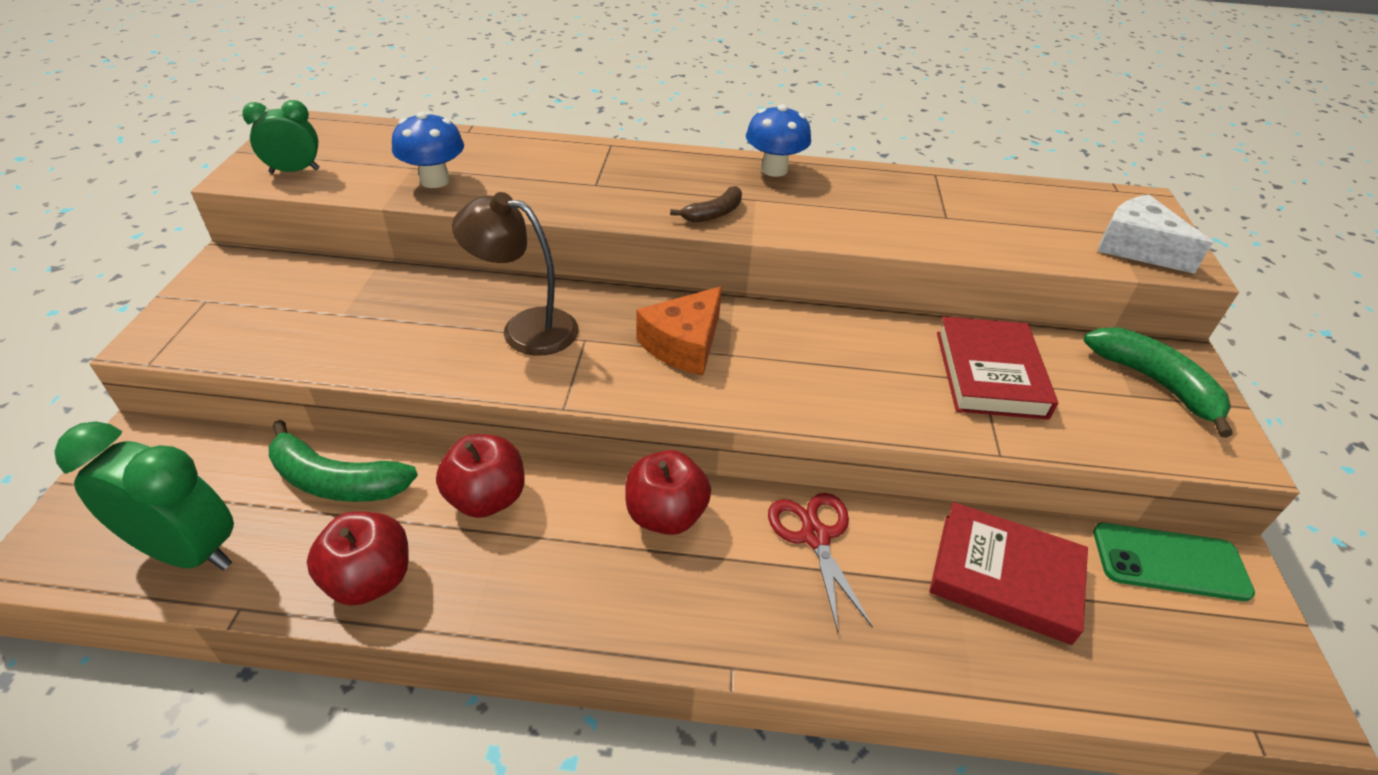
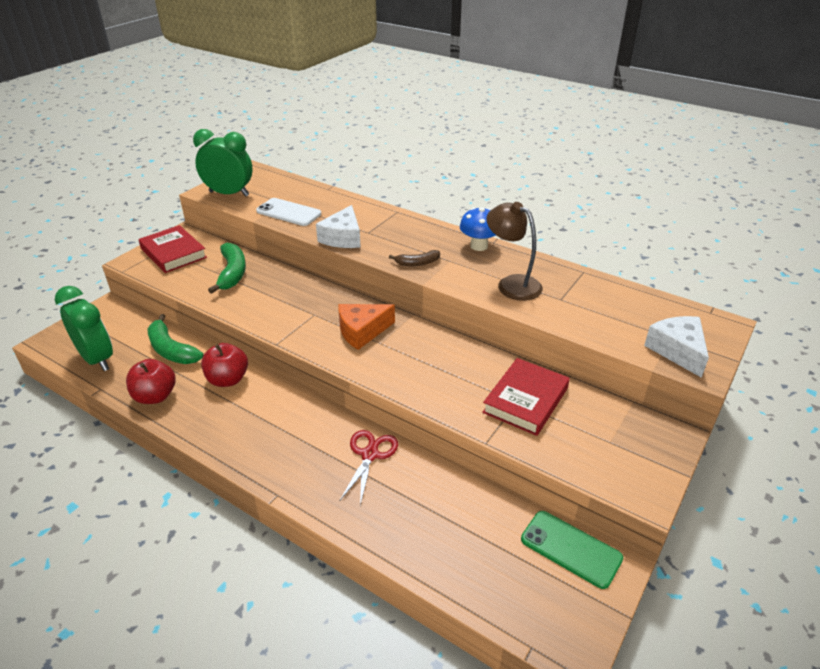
camera: 30 degrees right, 5 degrees down
green clock [242,100,320,174] -> green clock [193,129,252,196], size x1.70
blue mushroom [392,112,464,188] -> white phone [256,198,321,226]
brown lamp [452,192,578,356] -> brown lamp moved to [486,202,543,301]
red apple [625,450,711,535] -> none
red book [929,502,1088,645] -> red book moved to [138,225,207,273]
green banana [1084,327,1233,438] -> green banana moved to [208,243,246,294]
none -> white cheese [316,205,361,248]

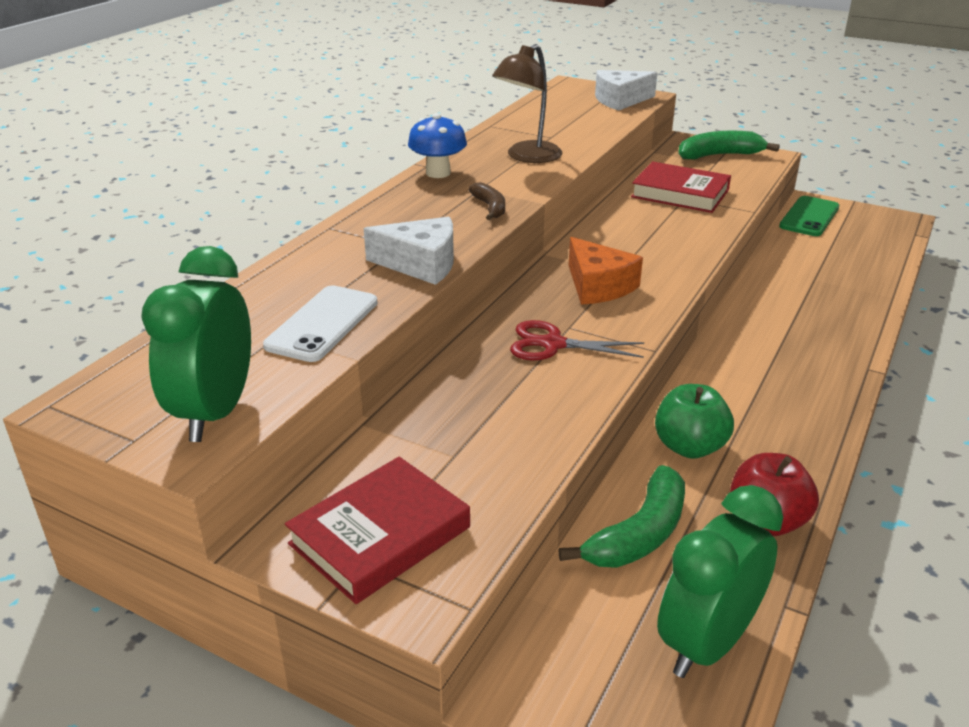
camera: 95 degrees left, 5 degrees down
red apple [201,343,248,387] -> green apple [655,384,734,459]
green banana [208,243,246,294] -> green banana moved to [678,131,780,159]
red scissors [340,430,398,505] -> red scissors moved to [510,320,644,360]

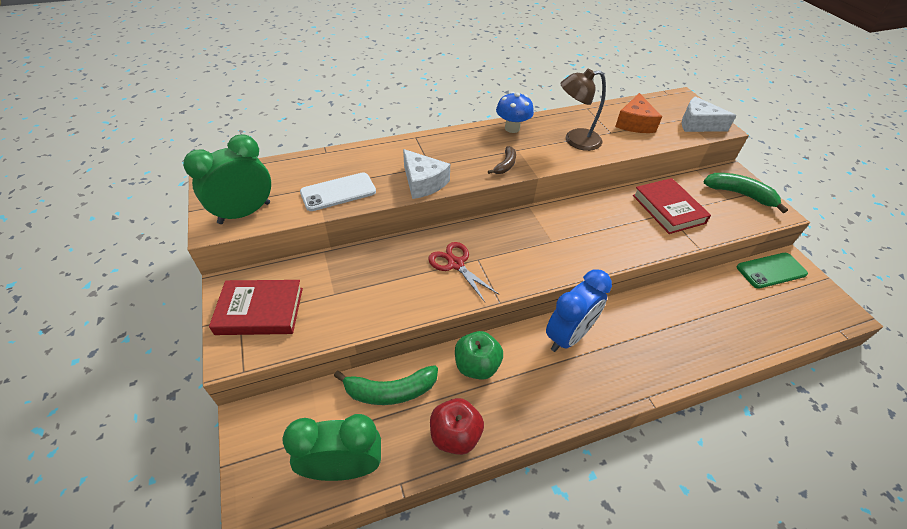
camera: 40 degrees right, 15 degrees up
orange cheese [569,237,643,305] -> orange cheese moved to [615,93,662,133]
none -> blue clock [546,270,612,352]

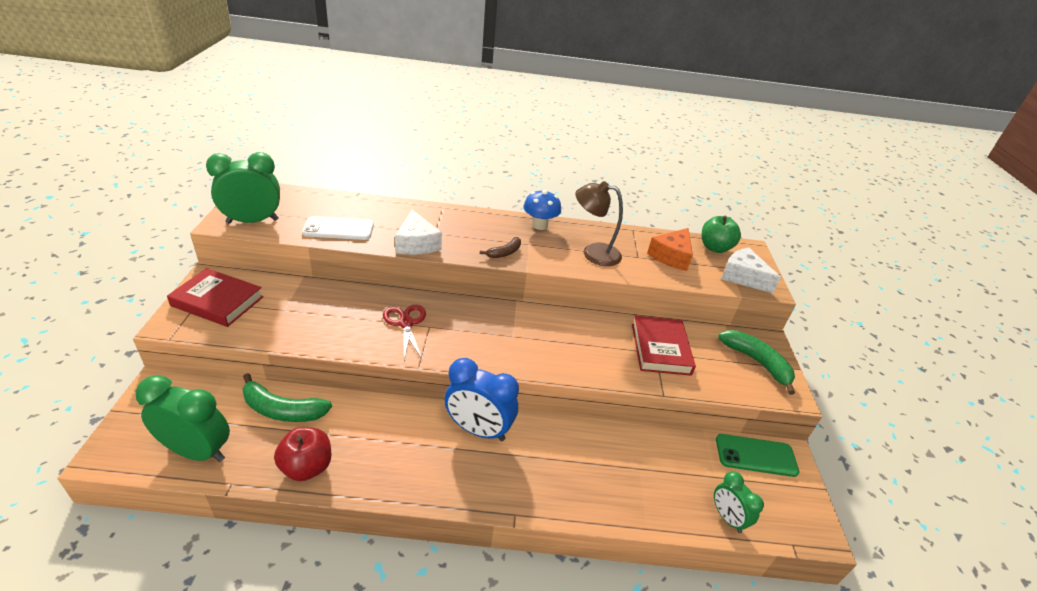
camera: 20 degrees right, 10 degrees down
green apple [455,331,503,380] -> green apple moved to [702,216,741,253]
blue clock [546,270,612,352] -> blue clock turned 45 degrees clockwise [444,358,519,441]
none -> green clock [714,471,764,533]

